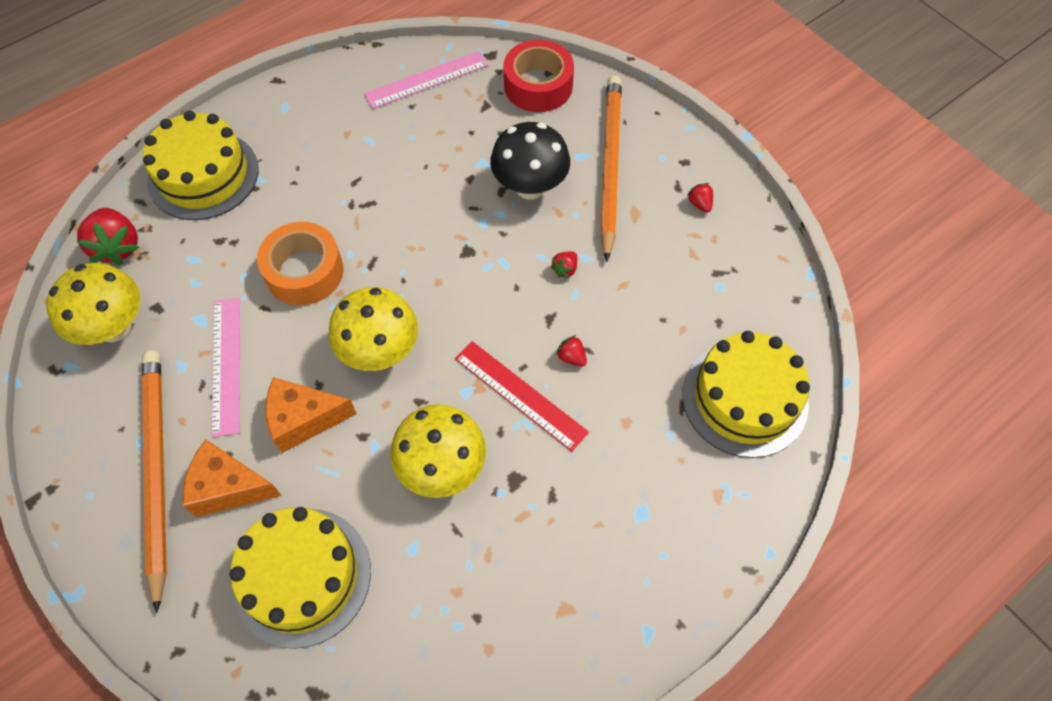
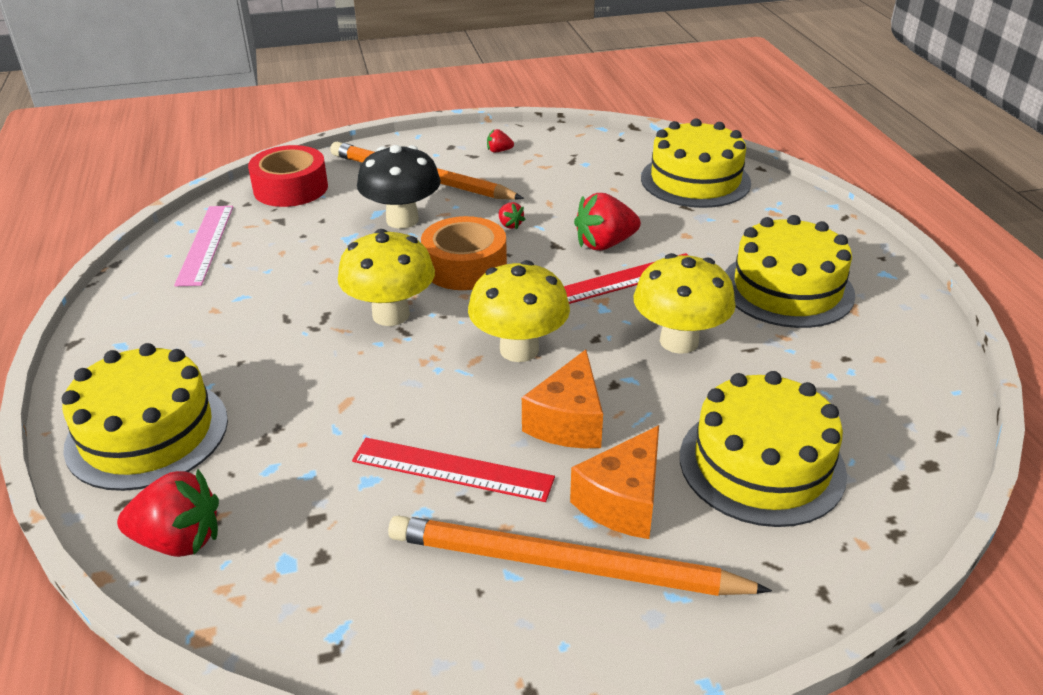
camera: 65 degrees left, 25 degrees down
yellow mushroom [46,263,140,345] -> yellow mushroom moved to [338,229,435,326]
pink ruler [212,298,240,437] -> red ruler [352,438,555,502]
orange tape [257,222,344,306] -> orange tape moved to [421,216,507,290]
red strawberry [556,335,587,367] -> red strawberry [574,193,641,250], size x2.09
none -> yellow cake [725,215,855,328]

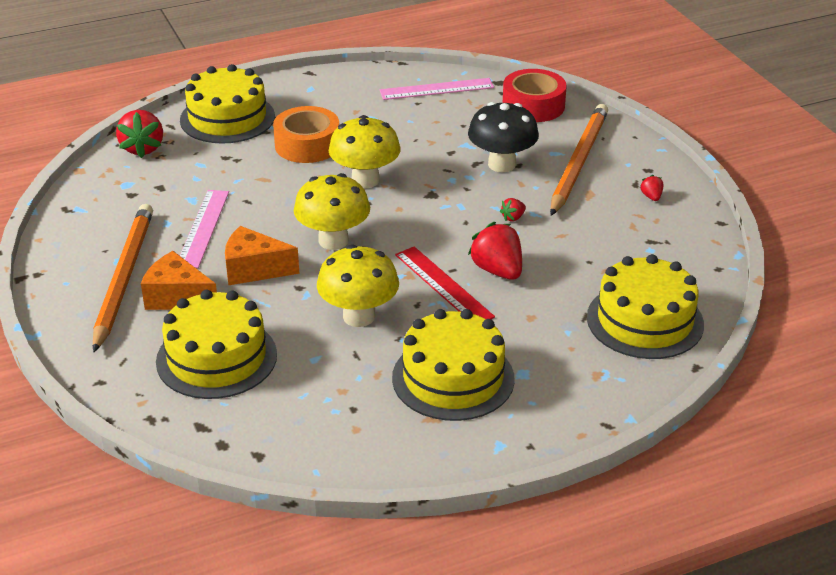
camera: 80 degrees right, 0 degrees up
red ruler [352,438,555,502] -> pink ruler [180,190,229,268]
orange tape [421,216,507,290] -> orange tape moved to [273,106,339,163]

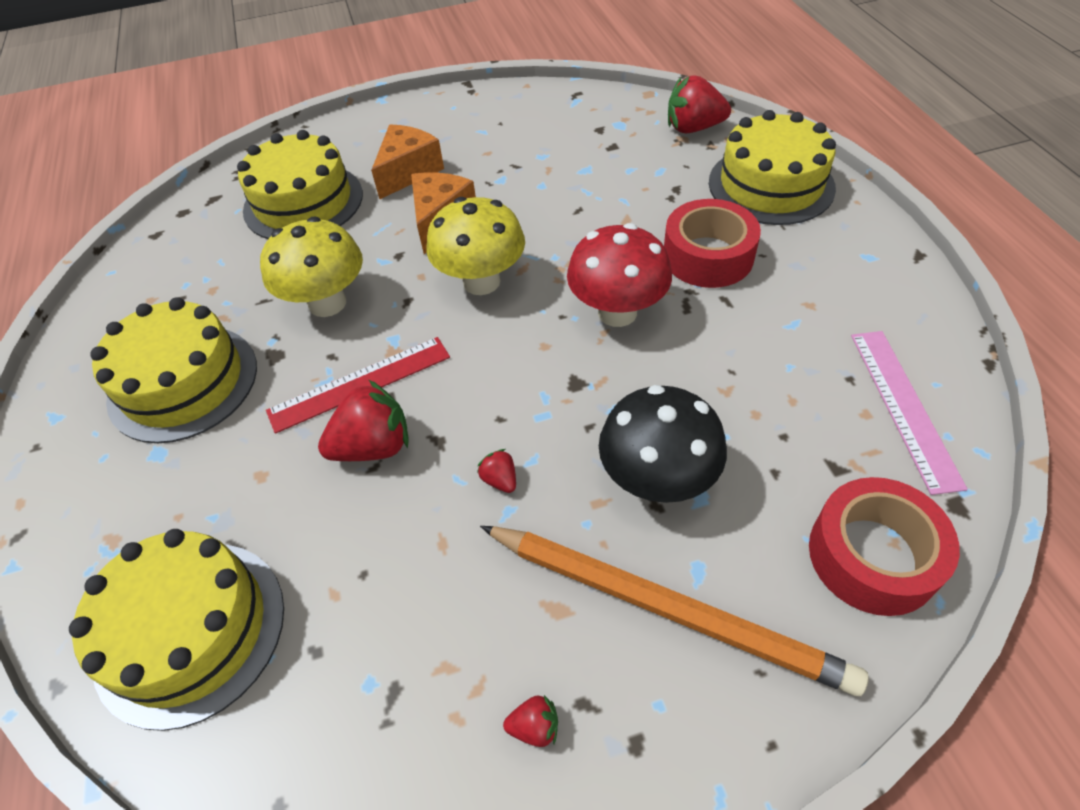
camera: 100 degrees right, 15 degrees up
orange pencil [93,204,153,353] -> none
pink ruler [180,190,229,268] -> none
orange tape [273,106,339,163] -> red tape [664,199,761,288]
yellow mushroom [329,115,401,188] -> red mushroom [567,223,672,327]

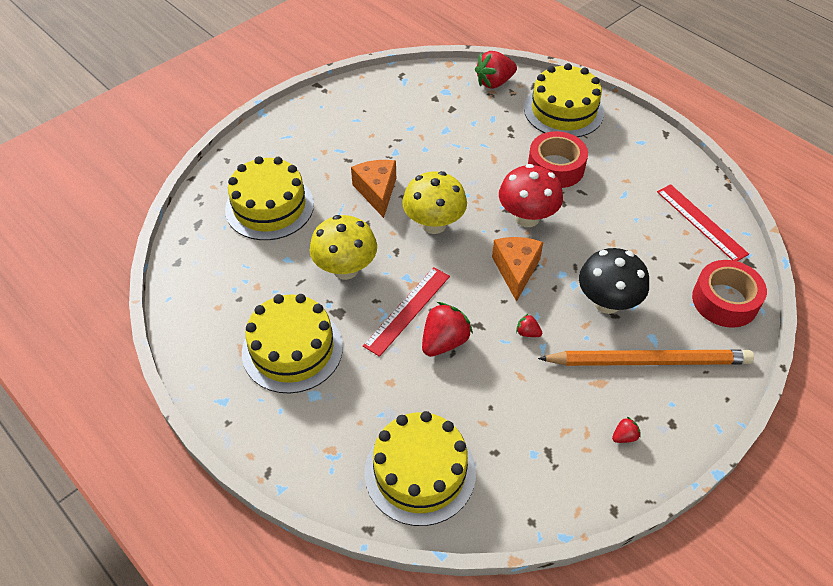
camera: 30 degrees left, 0 degrees up
orange cheese [371,124,444,199] -> orange cheese moved to [492,237,543,302]
pink ruler [851,331,968,495] -> red ruler [657,184,749,261]

